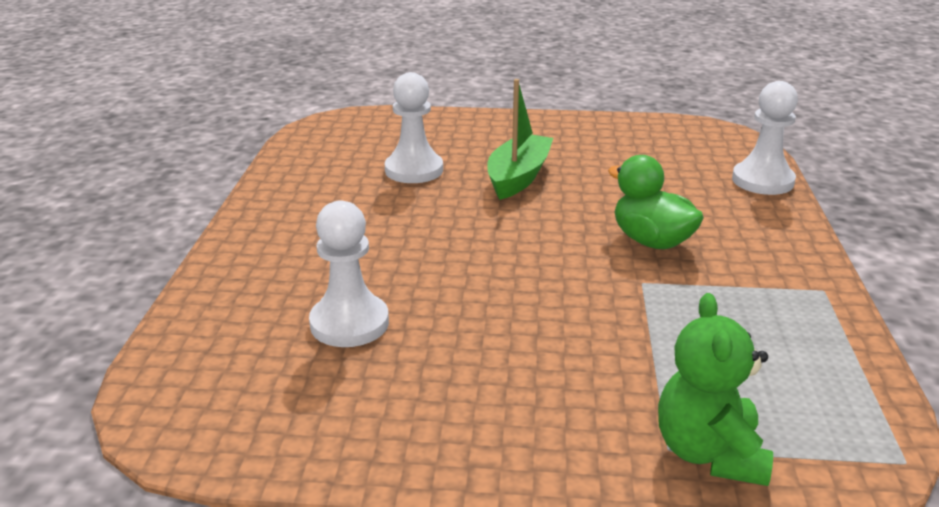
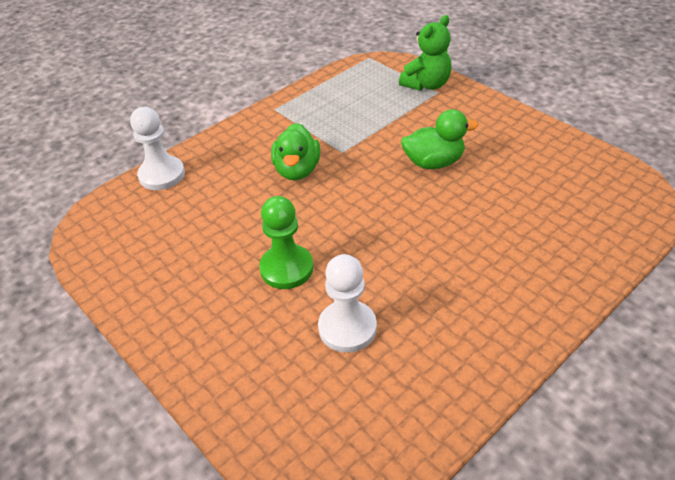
camera: 135 degrees left, 15 degrees up
white pawn [309,200,389,347] -> none
green boat [487,79,553,200] -> green pawn [259,196,313,289]
none -> green duck [401,109,478,169]

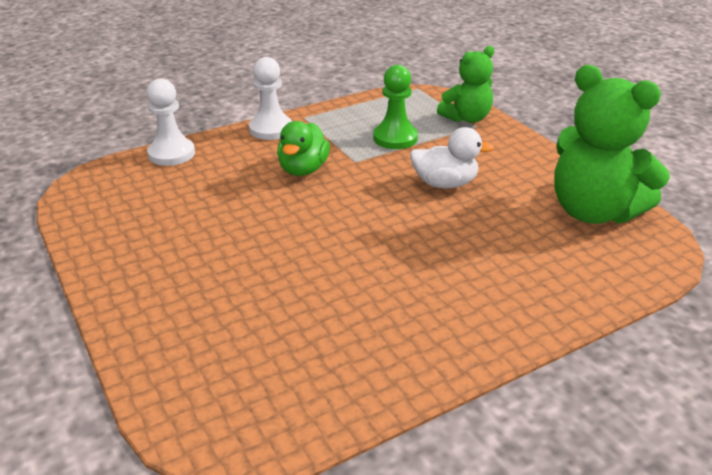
camera: 10 degrees right, 10 degrees down
green pawn [259,196,313,289] -> green pawn moved to [373,65,418,149]
white pawn [318,254,377,353] -> white pawn moved to [249,57,292,140]
green duck [401,109,478,169] -> white duck [410,127,494,188]
none -> green teddy bear [554,65,670,224]

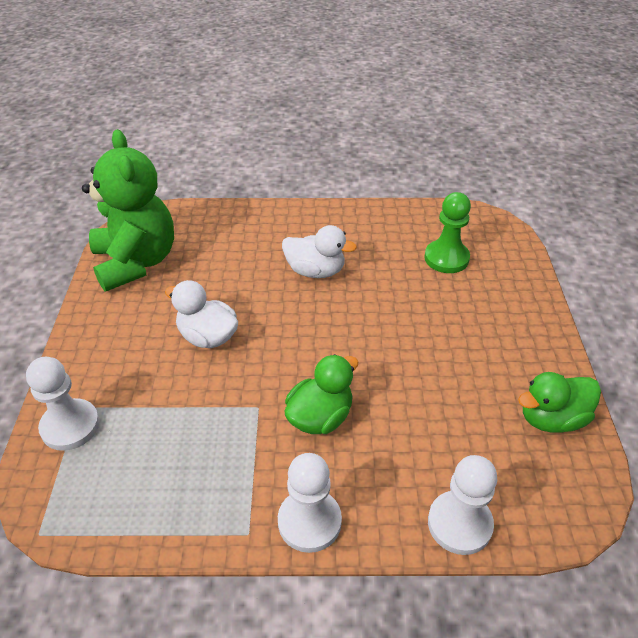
camera: 150 degrees left, 10 degrees up
green pawn [373,65,418,149] -> green pawn moved to [424,192,471,273]
green teddy bear [437,46,494,123] -> white pawn [26,357,100,451]
none -> white duck [282,225,357,278]
none -> green duck [518,372,601,433]

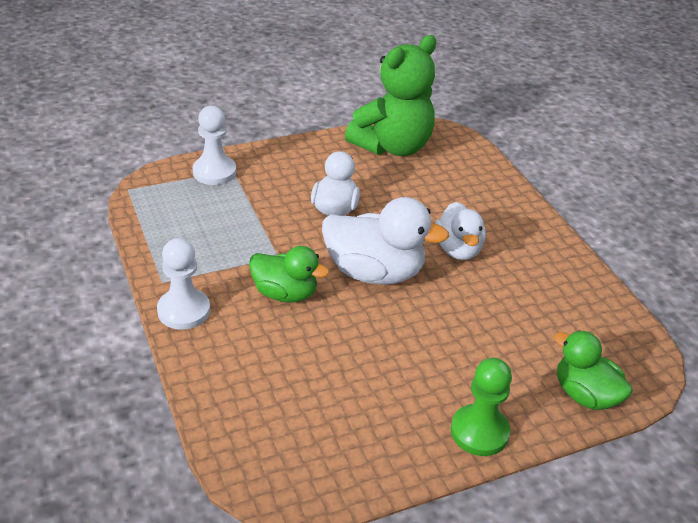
camera: 65 degrees right, 5 degrees down
green pawn [424,192,471,273] -> green pawn moved to [451,358,512,456]
white pawn [428,455,497,555] -> none
green duck [518,372,601,433] -> green duck moved to [554,330,633,410]
none -> white duck [322,197,450,285]

